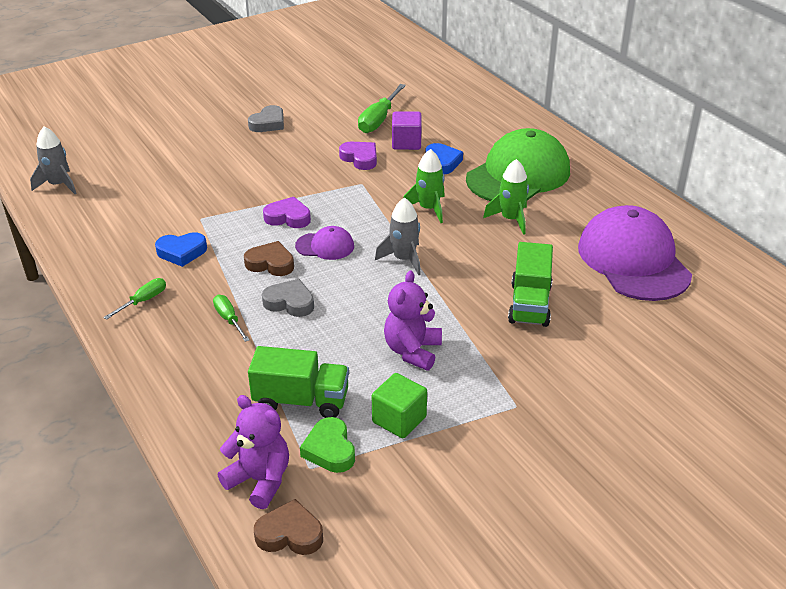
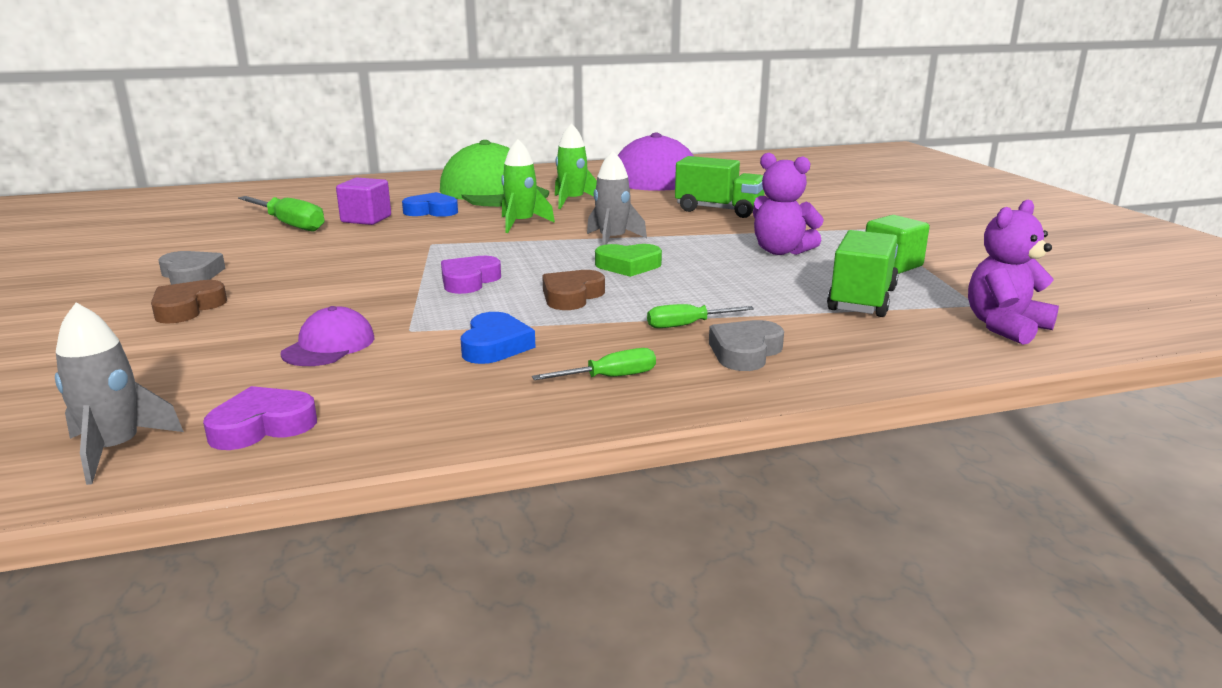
camera: 75 degrees left, 15 degrees down
green screwdriver [103,278,166,320] -> green screwdriver turned 105 degrees clockwise [532,348,656,380]
brown heart [254,499,323,555] -> brown heart moved to [151,280,227,324]
grey heart [262,279,314,317] -> grey heart moved to [709,320,784,371]
purple cap [295,226,354,260] -> purple cap moved to [280,306,375,366]
green heart [300,417,355,473] -> green heart moved to [595,244,662,277]
purple heart [339,142,377,170] -> purple heart moved to [203,386,317,450]

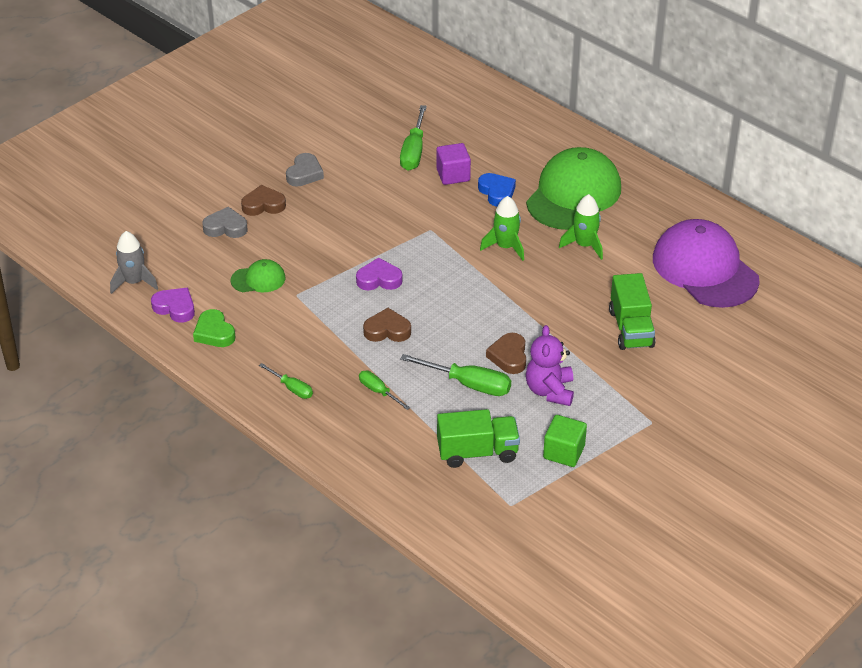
camera: 60 degrees right, 20 degrees up
purple cap [280,306,375,366] -> green cap [231,259,285,292]
blue heart [461,312,536,364] -> none
grey rocket [587,151,647,245] -> none
green heart [595,244,662,277] -> green heart moved to [193,309,235,347]
grey heart [709,320,784,371] -> grey heart moved to [202,207,248,238]
purple teddy bear [968,199,1059,345] -> none
none -> green screwdriver [400,354,511,396]
none -> brown heart [486,333,526,374]

